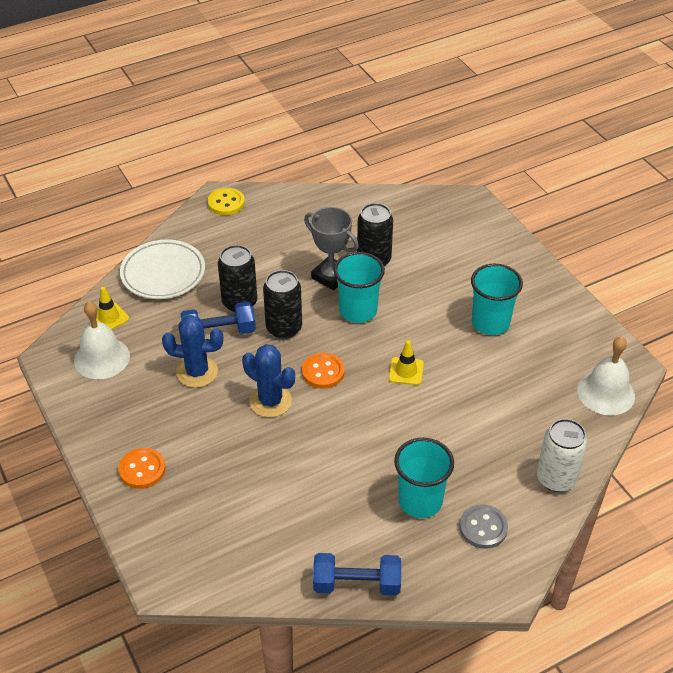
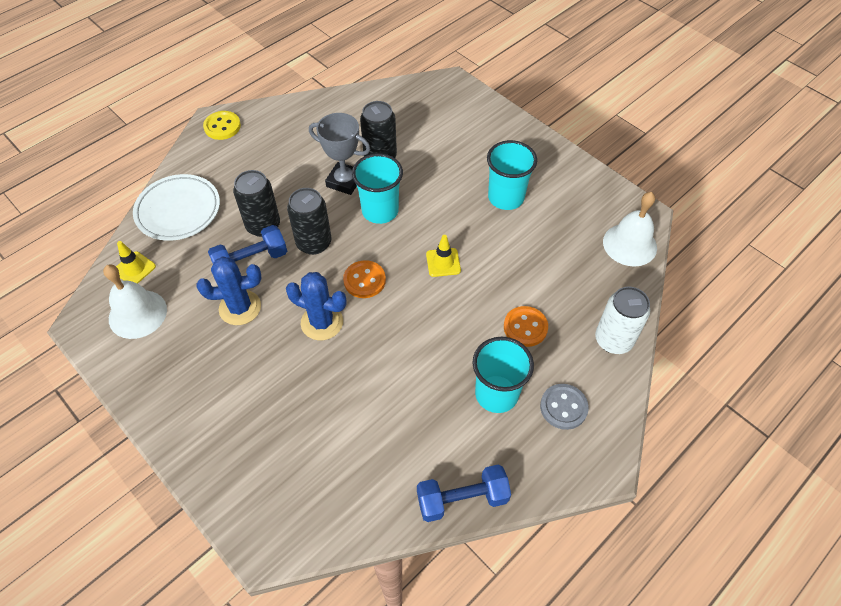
camera: 15 degrees left, 10 degrees up
orange button [119,448,166,489] -> orange button moved to [504,306,548,347]

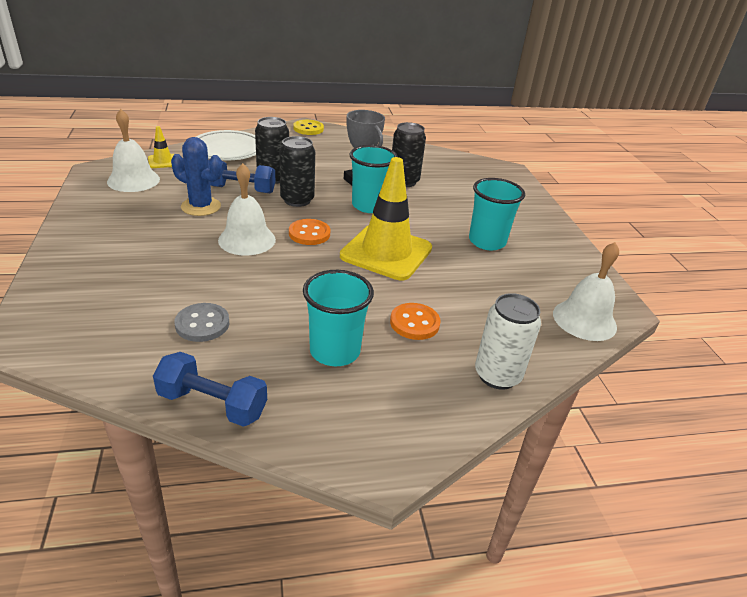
camera: 30 degrees right, 20 degrees down
blue cactus [286,272,347,341] -> white bell [218,163,276,256]
yellow traffic cone [426,235,461,277] -> yellow traffic cone [340,157,432,280], size x2.28
grey button [540,384,589,430] -> grey button moved to [175,303,229,342]

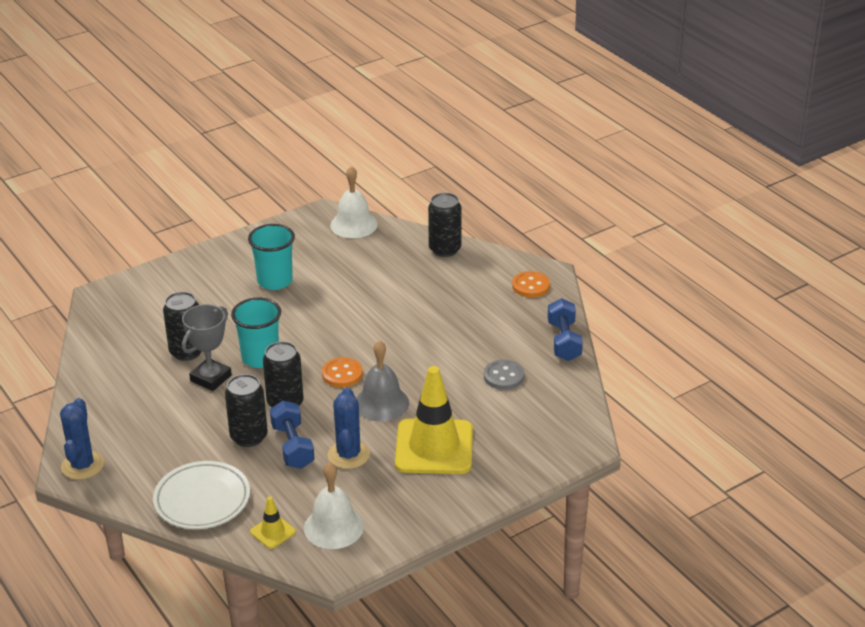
camera: 110 degrees left, 0 degrees up
white bell [218,163,276,256] -> grey bell [356,340,409,421]
yellow button [293,120,324,135] -> blue cactus [60,398,104,480]
turquoise cup [303,270,374,366] -> none
yellow traffic cone [340,157,432,280] -> yellow traffic cone moved to [395,366,473,474]
orange button [390,303,441,340] -> orange button moved to [512,271,550,298]
white can [475,293,541,390] -> black can [428,193,461,257]

